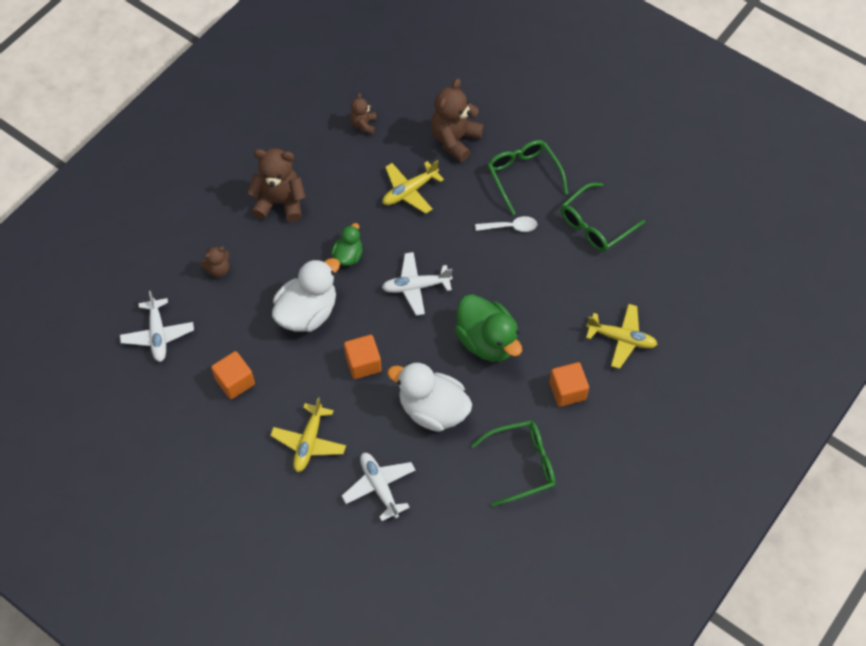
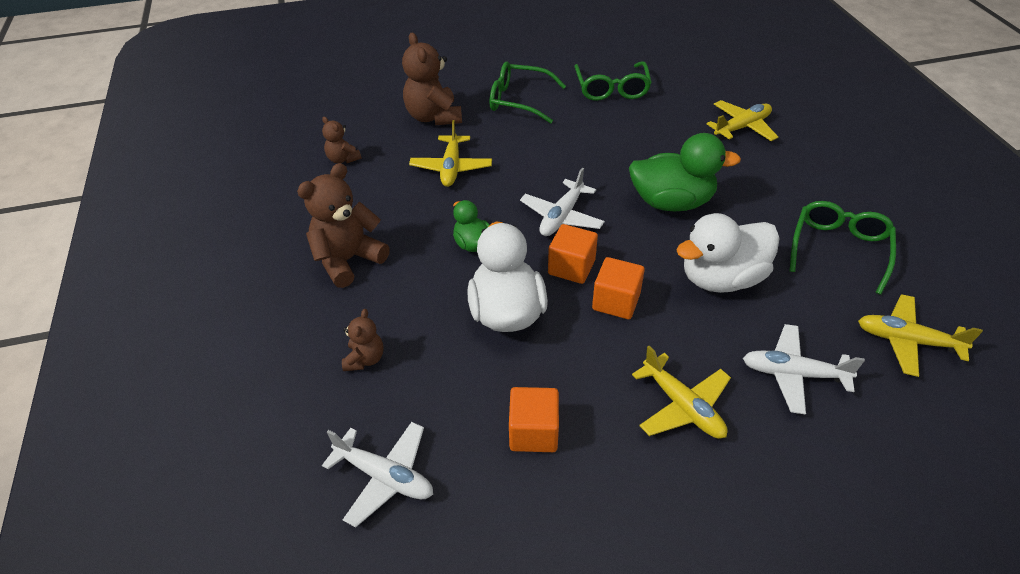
camera: 50 degrees left, 15 degrees down
white spoon [475,216,537,232] -> none
orange cube [549,362,589,407] -> orange cube moved to [548,224,598,284]
none -> yellow plane [858,294,983,377]

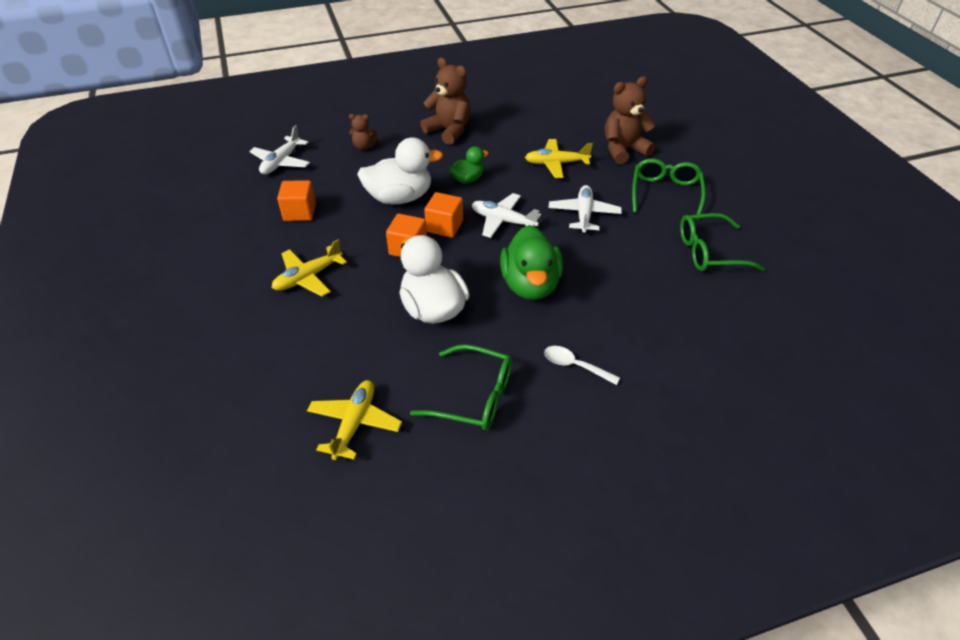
camera: 85 degrees right, 0 degrees up
brown teddy bear [322,117,362,164] -> none
yellow plane [707,100,778,141] -> none
white plane [743,324,865,415] -> white plane moved to [548,185,622,233]
none -> white spoon [544,346,620,385]

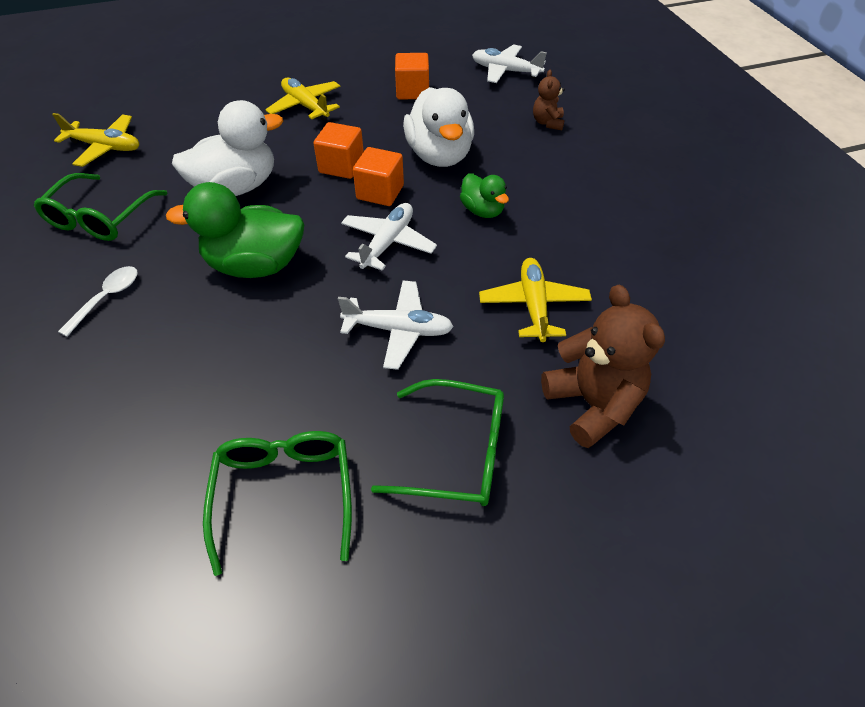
camera: 90 degrees right, 5 degrees up
brown teddy bear [420,58,471,145] -> none

